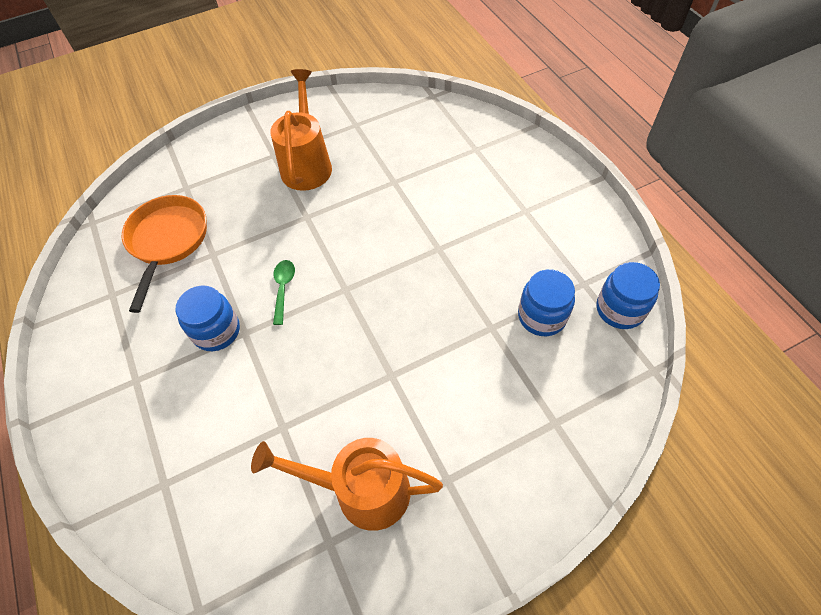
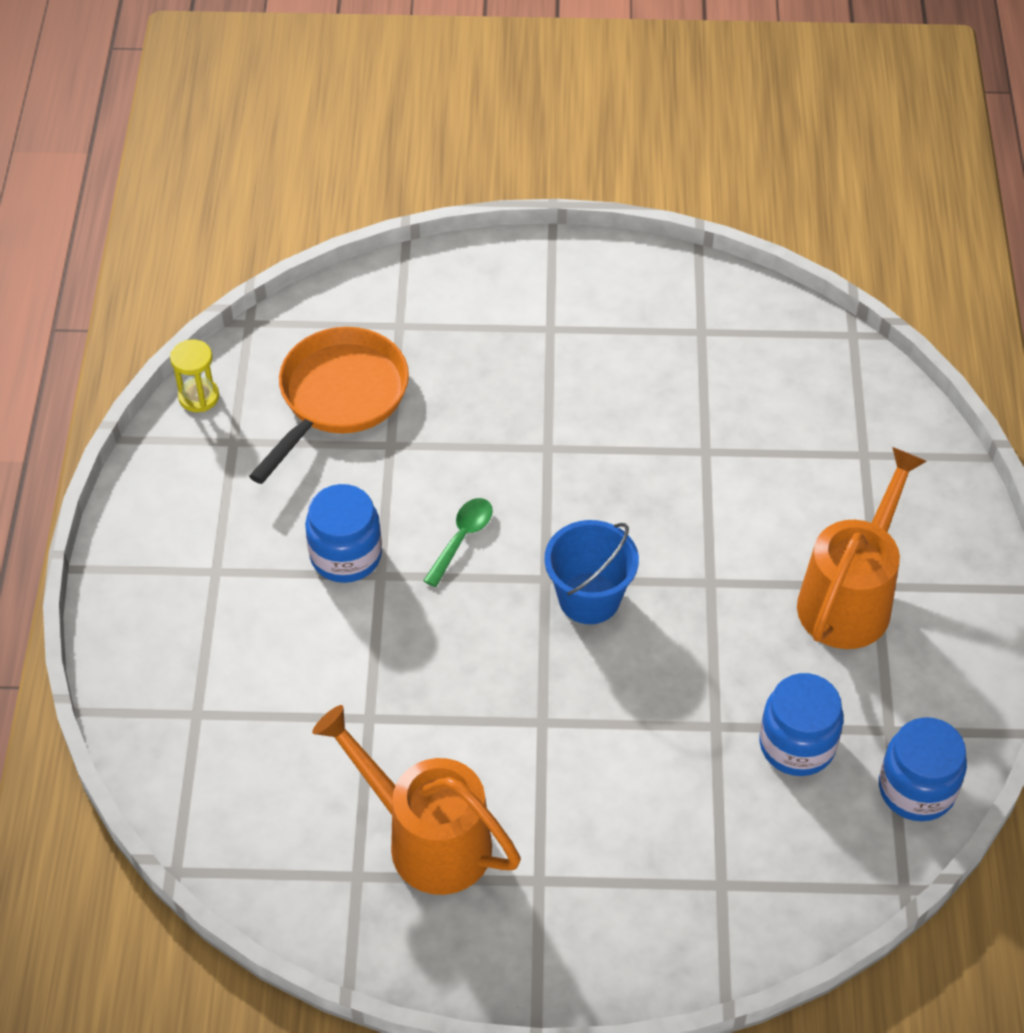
camera: 25 degrees right, 5 degrees down
orange watering can [270,69,332,191] -> orange watering can moved to [797,447,927,649]
none -> yellow hourglass [170,340,219,412]
none -> blue bucket [545,520,639,624]

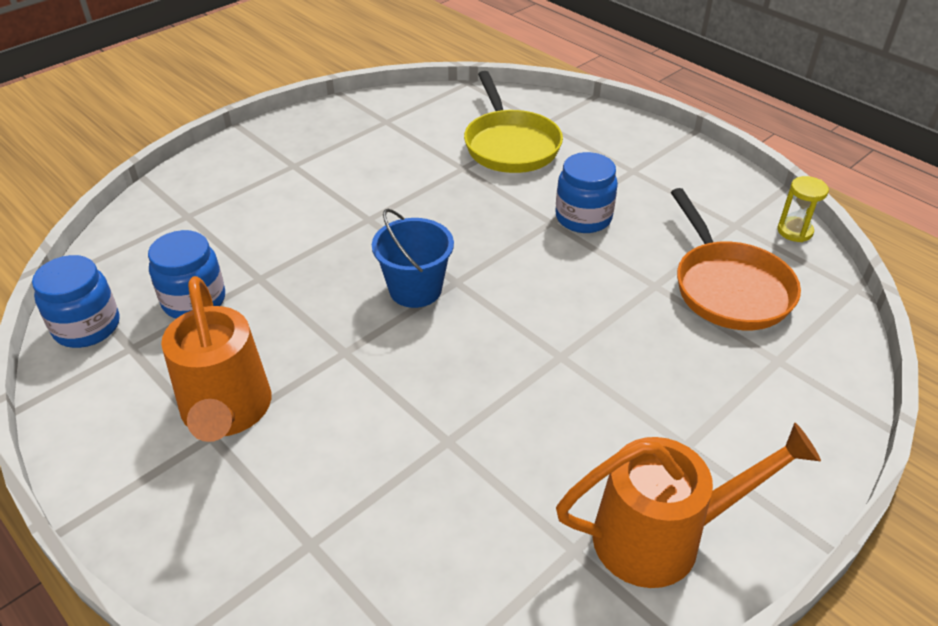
camera: 135 degrees right, 10 degrees down
orange watering can [312,705,521,895] -> orange watering can moved to [556,422,821,588]
green spoon [423,498,493,587] -> none
none -> yellow pan [464,71,563,173]

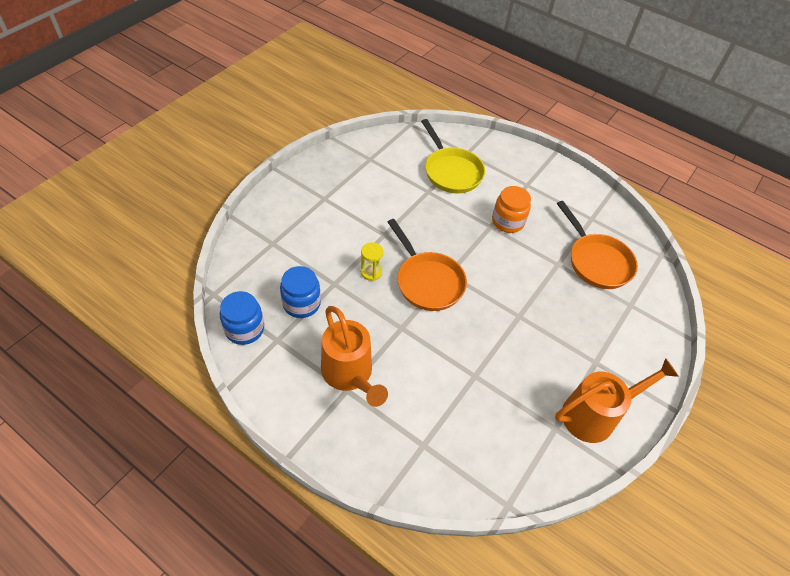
camera: 15 degrees left, 10 degrees up
blue bucket [372,209,454,308] -> orange pan [388,219,467,311]
blue jar [555,152,618,233] -> orange jar [492,186,531,233]
yellow hourglass [777,176,829,242] -> yellow hourglass moved to [361,242,384,281]

